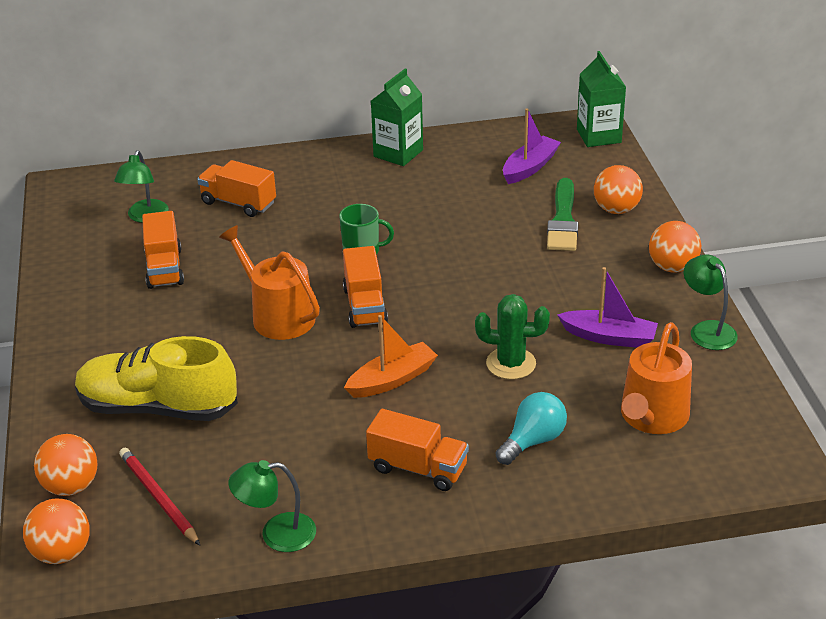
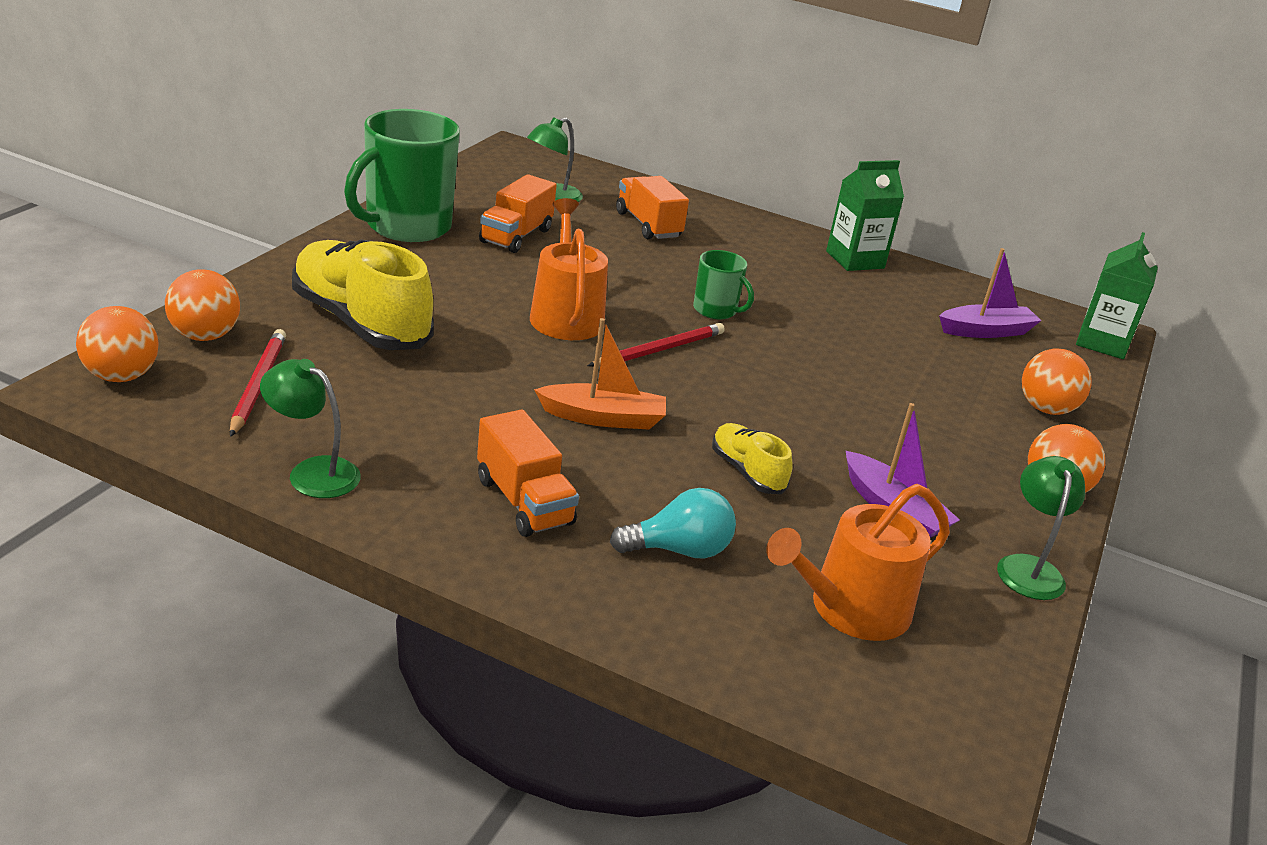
camera: 30 degrees right, 5 degrees down
orange truck [343,246,388,328] -> red pencil [587,323,725,367]
green cactus [475,294,550,379] -> yellow shoe [712,423,793,494]
green brush [547,178,578,251] -> none
none -> green mug [344,109,460,242]

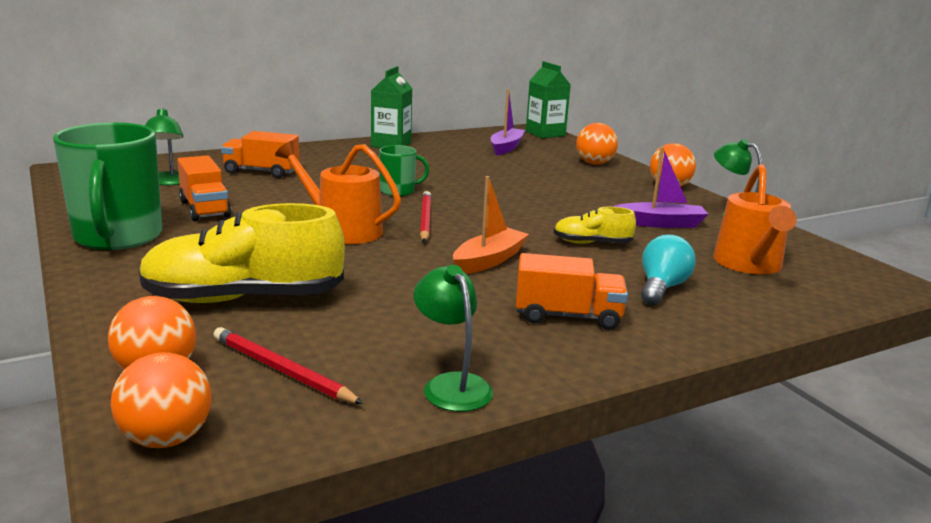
camera: 50 degrees left, 10 degrees down
green lamp [260,359,361,498] -> green lamp turned 90 degrees clockwise [414,265,493,412]

